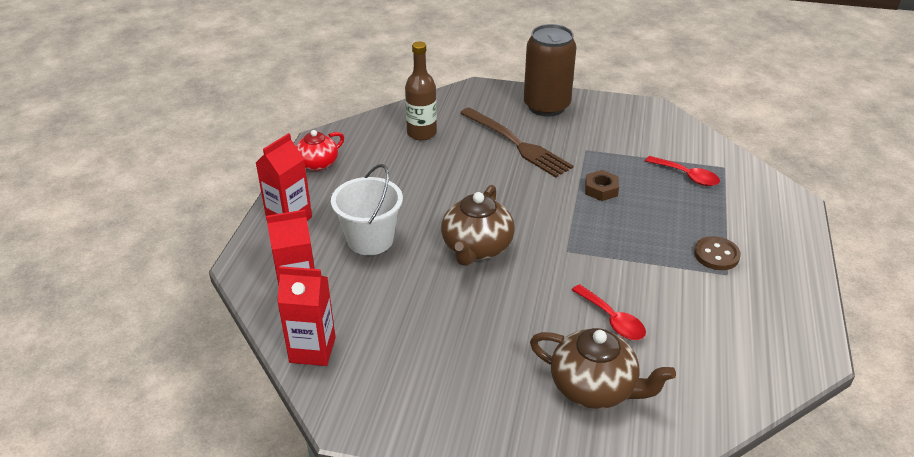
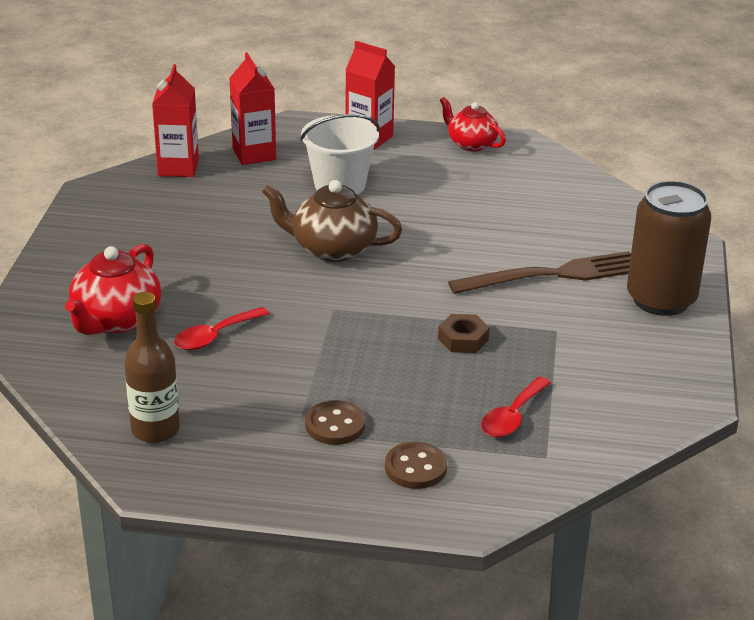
camera: 85 degrees right, 5 degrees down
brown bottle [405,41,437,140] -> brown bottle moved to [124,292,180,443]
brown fork [460,107,573,178] -> brown fork turned 150 degrees counterclockwise [448,251,631,294]
brown teapot [530,328,676,409] -> red teapot [65,244,161,335]
none -> brown button [385,442,447,489]

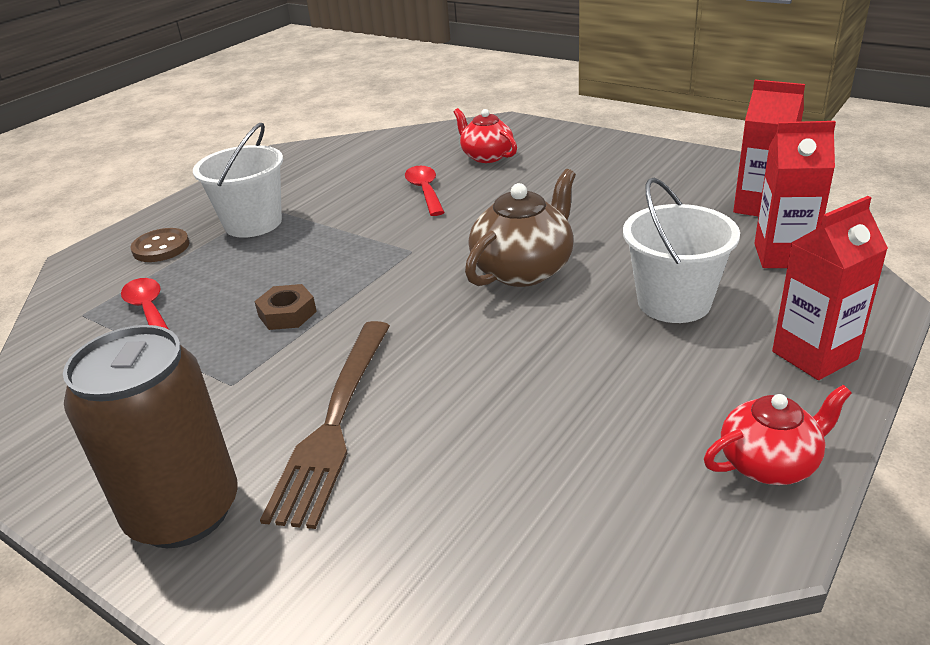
camera: 120 degrees right, 0 degrees up
red teapot [65,244,161,335] -> red teapot [454,108,517,163], size x0.67
brown bottle [124,292,180,443] -> none
brown button [305,400,365,445] -> white bucket [193,123,283,238]

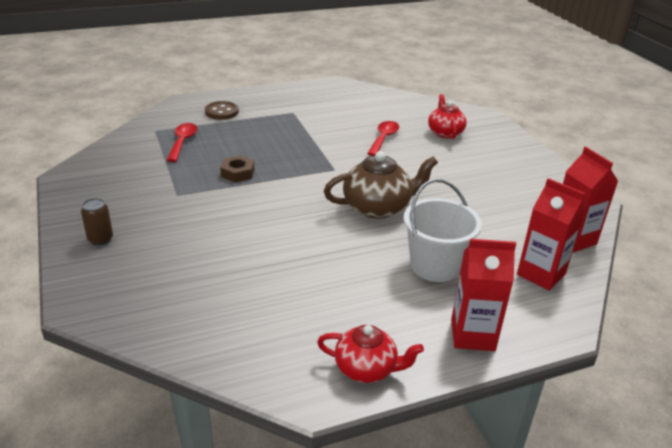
camera: 30 degrees right, 0 degrees up
brown can [63,325,238,548] -> brown can [81,198,113,245], size x0.41
white bucket [193,123,283,238] -> none
brown fork [260,321,390,529] -> none

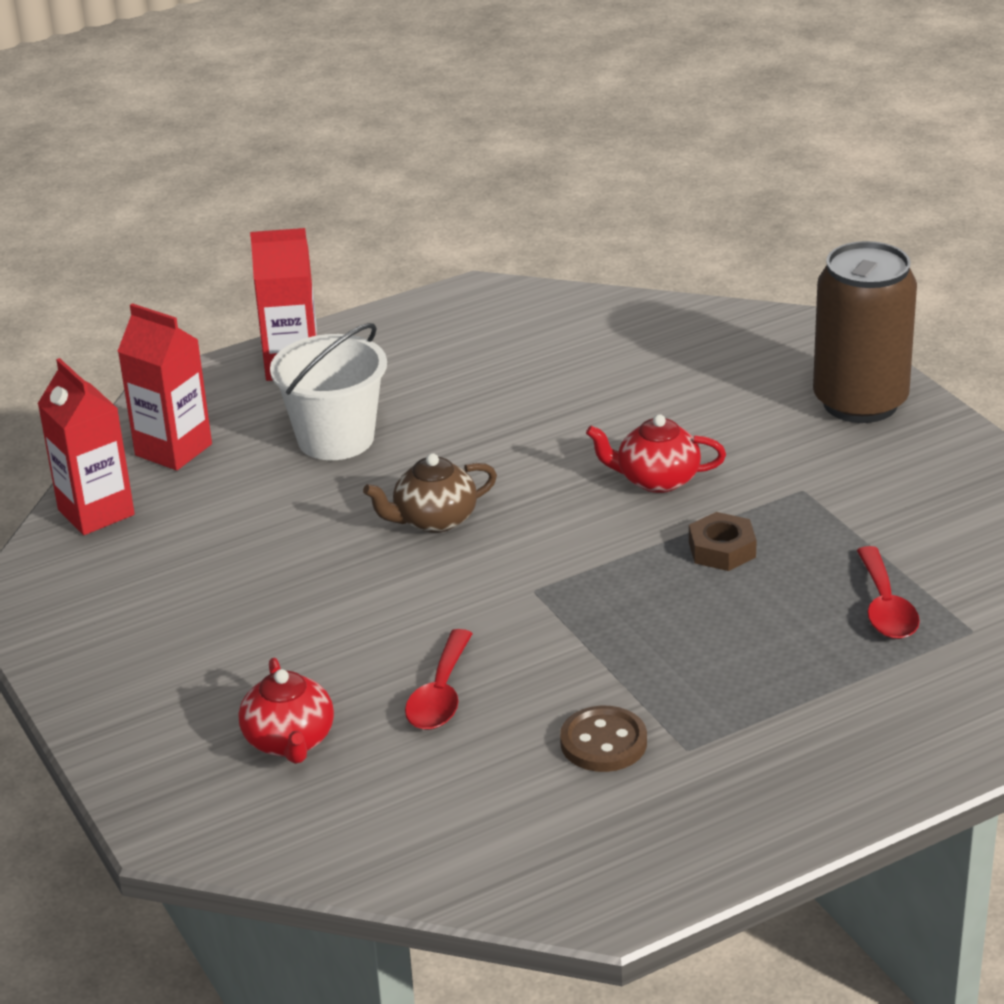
camera: 175 degrees right, 0 degrees up
brown can [81,198,113,245] -> brown can [813,241,917,423], size x2.42
brown button [205,101,239,120] -> brown button moved to [560,706,647,772]
red teapot [317,325,424,383] -> red teapot moved to [586,414,726,493]
brown teapot [324,151,438,219] -> brown teapot [363,453,497,533], size x0.67

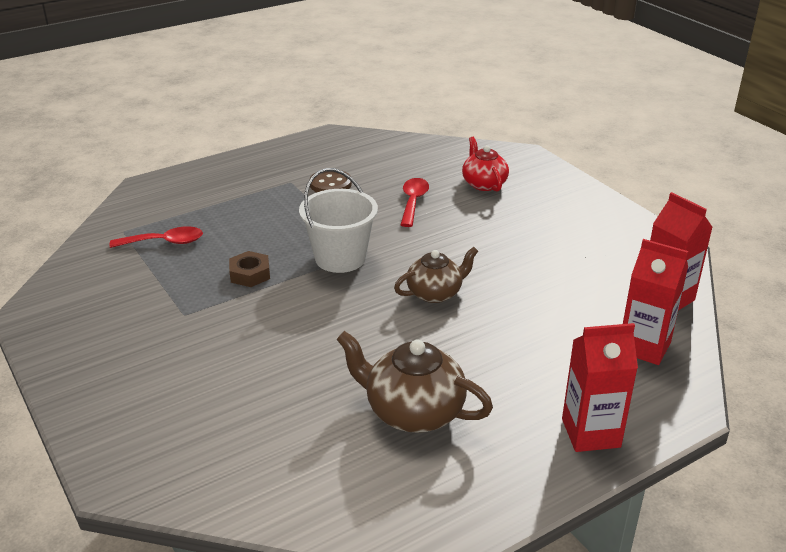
camera: 175 degrees right, 0 degrees up
white bucket [270,323,387,460] -> white bucket moved to [299,168,378,273]
red teapot [586,414,726,493] -> none
brown can [813,241,917,423] -> none
red spoon [857,546,920,639] -> red spoon turned 90 degrees clockwise [110,226,203,248]
none -> brown teapot [336,331,493,433]

